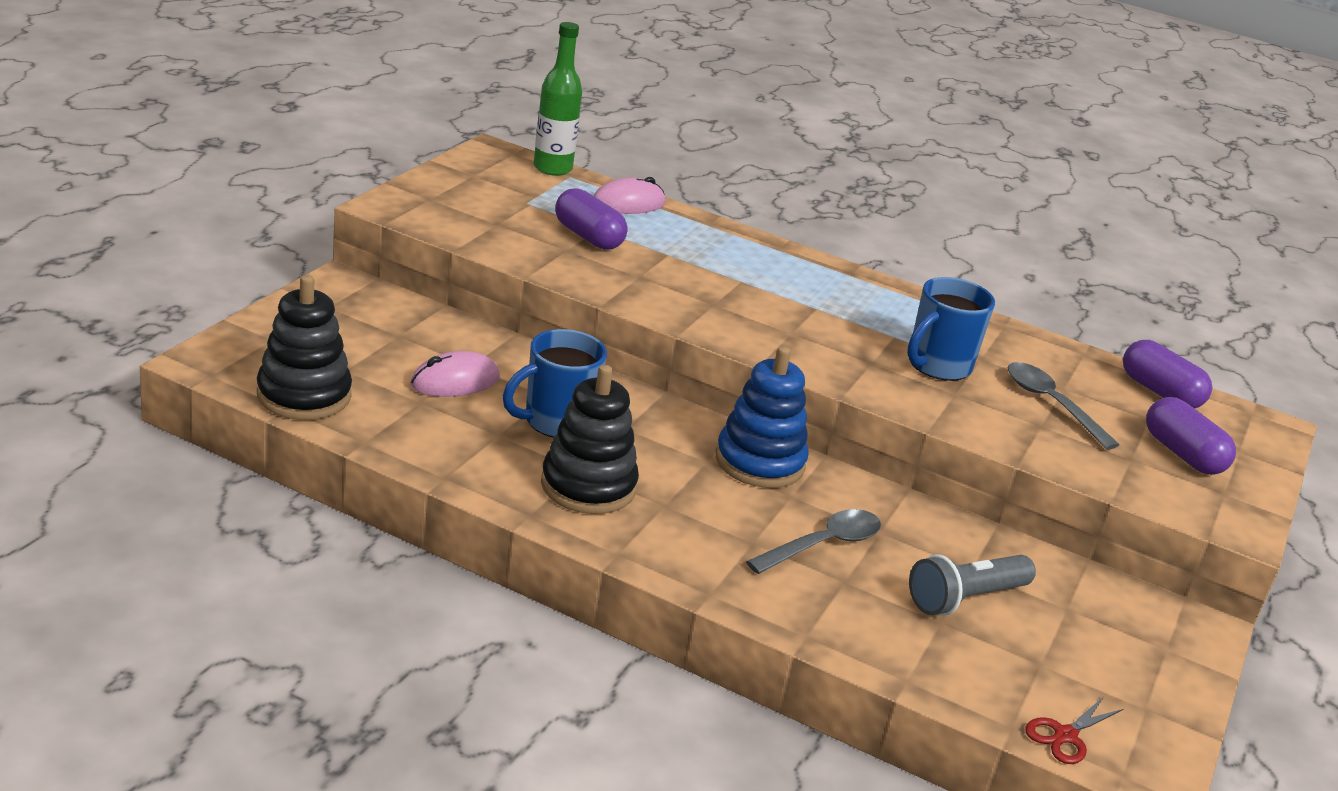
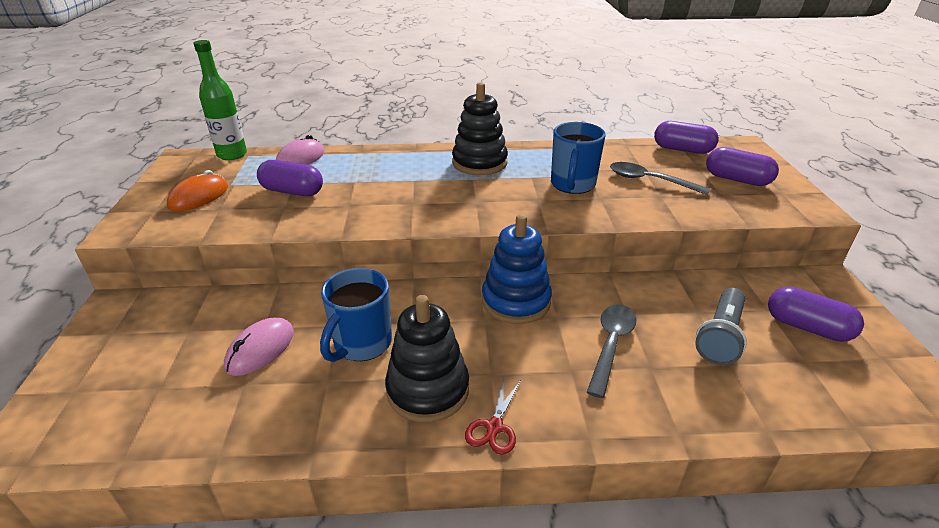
camera: 25 degrees left, 5 degrees up
black stacking toy [257,275,352,420] -> black stacking toy moved to [452,82,508,175]
red scissors [1025,696,1124,764] -> red scissors moved to [465,378,521,455]
none -> orange mouse [167,170,228,212]
none -> purple capsule [768,287,864,342]

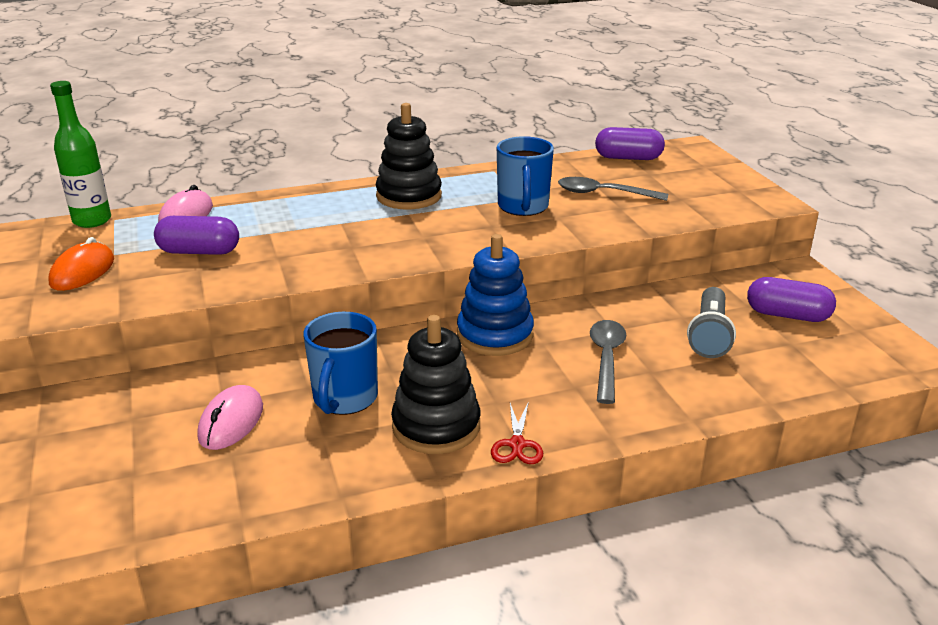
camera: 15 degrees left, 5 degrees down
purple capsule [706,147,779,186] -> none

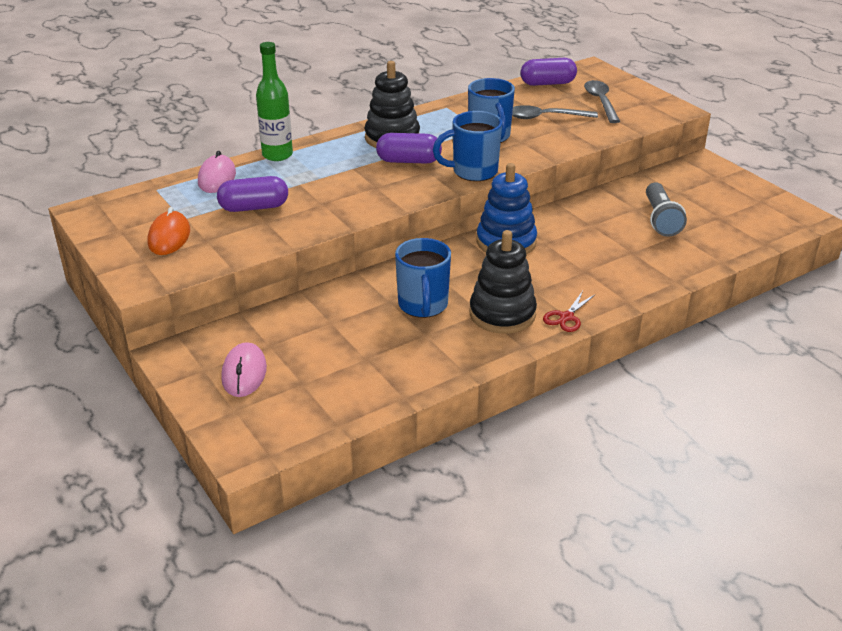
camera: 15 degrees left, 5 degrees up
green bottle [50,81,111,228] -> green bottle moved to [256,42,293,161]
pink mouse [197,385,263,450] -> pink mouse moved to [221,342,267,397]
red scissors [491,402,543,464] -> red scissors turned 45 degrees clockwise [543,291,596,332]
grey spoon [590,320,626,404] -> grey spoon moved to [584,80,620,123]
purple capsule [747,277,836,322] -> purple capsule moved to [376,133,442,164]
none -> blue mug [433,111,502,181]

